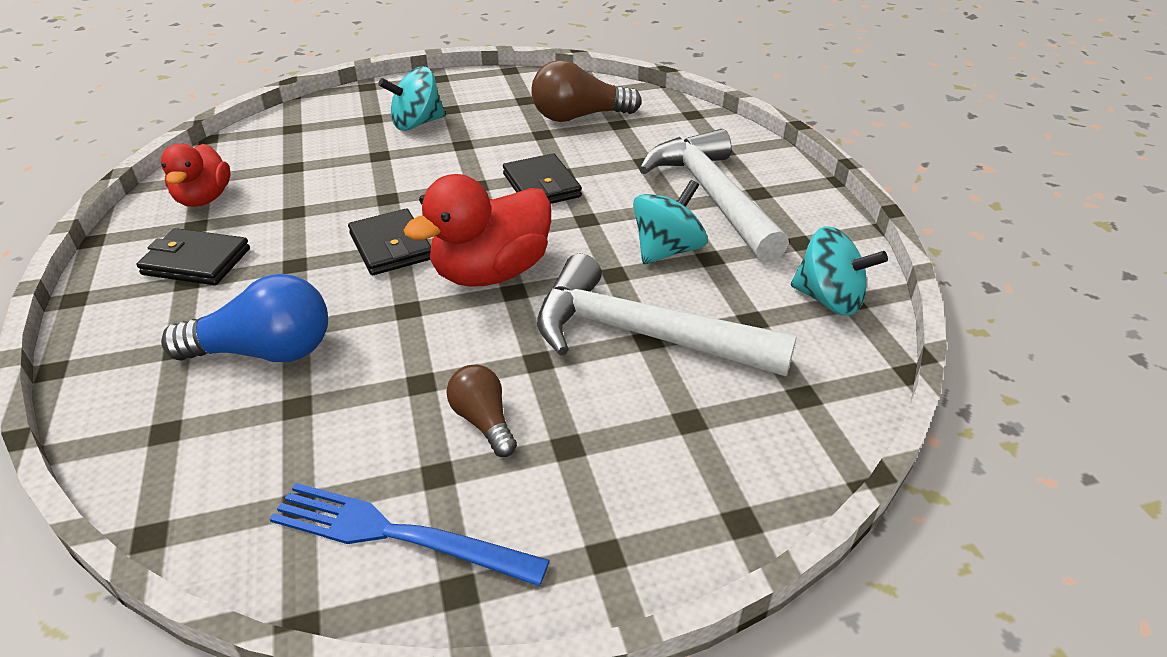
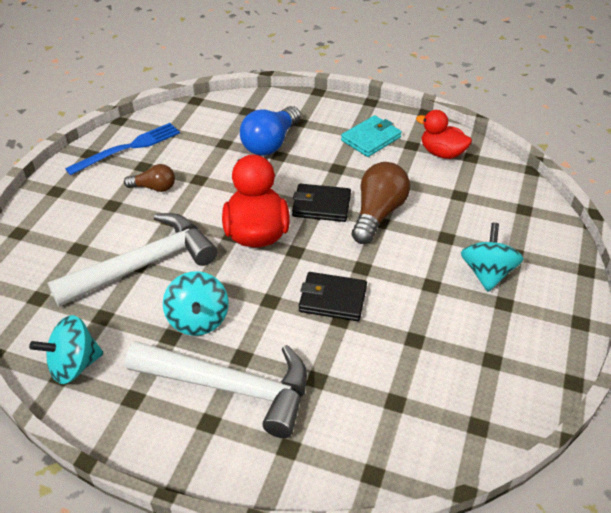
camera: 125 degrees right, 5 degrees up
black wallet [136,228,250,285] -> turquoise wallet [341,115,402,157]
brown light bulb [531,60,642,122] -> brown light bulb moved to [352,162,410,244]

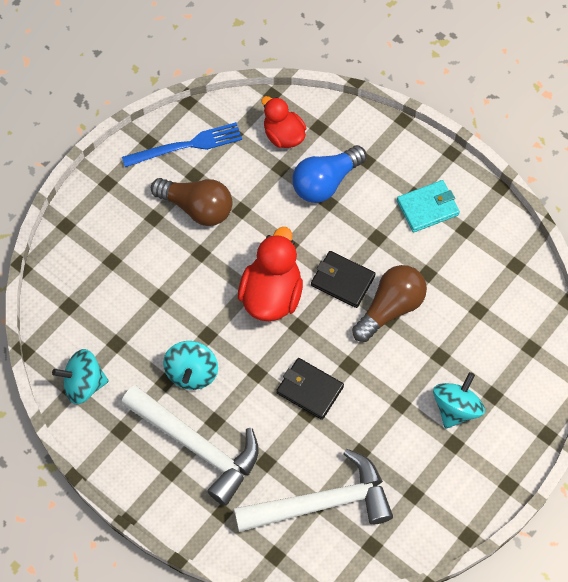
camera: 20 degrees right, 20 degrees up
white hammer [48,213,218,307] -> white hammer moved to [234,449,393,532]
brown light bulb [124,164,175,192] -> brown light bulb [151,178,232,226], size x1.72
red duck [416,110,472,159] -> red duck moved to [261,96,306,148]

